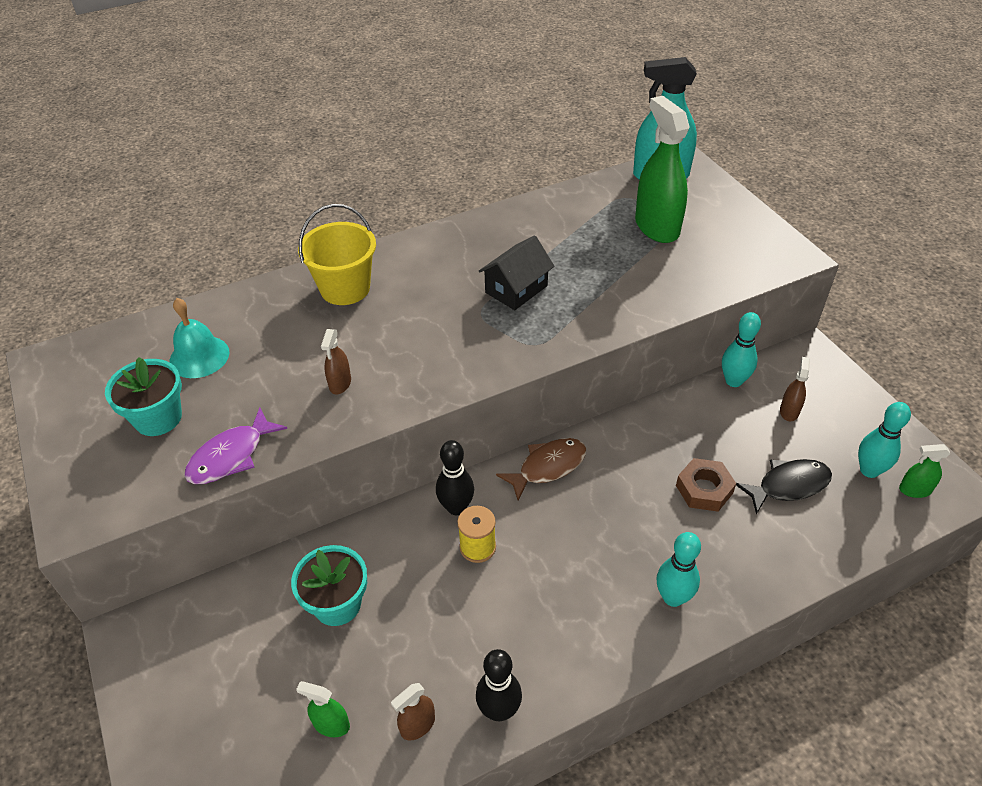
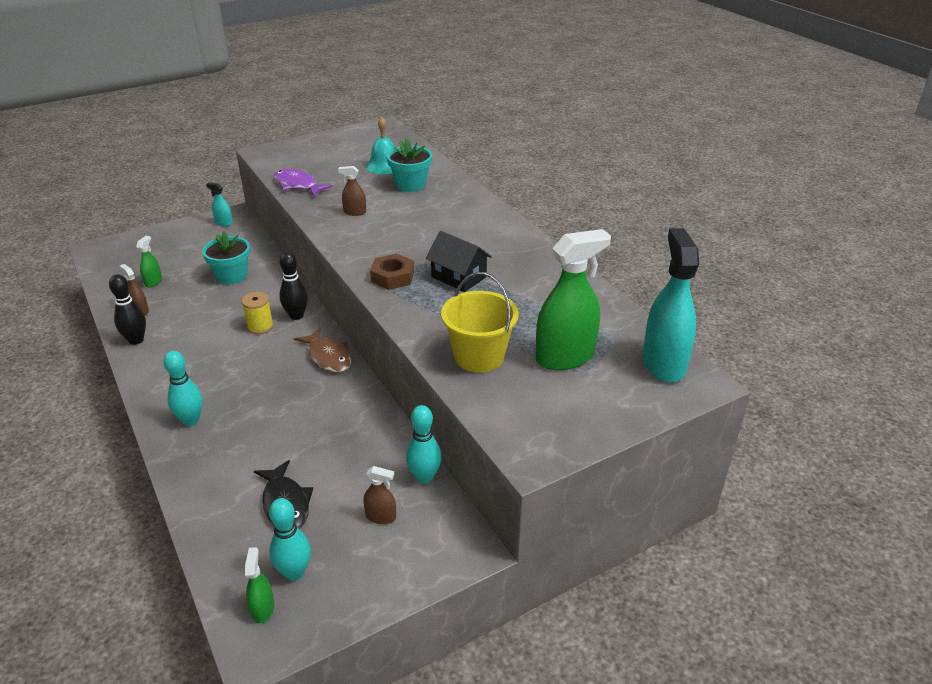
camera: 85 degrees right, 10 degrees down
turquoise flower pot [105,357,182,436] -> turquoise flower pot moved to [387,139,432,192]
yellow bucket [298,204,376,305] -> yellow bucket moved to [441,272,519,373]
brown nut [676,458,736,512] -> brown nut moved to [370,254,414,290]
none -> turquoise spray bottle [206,182,233,226]

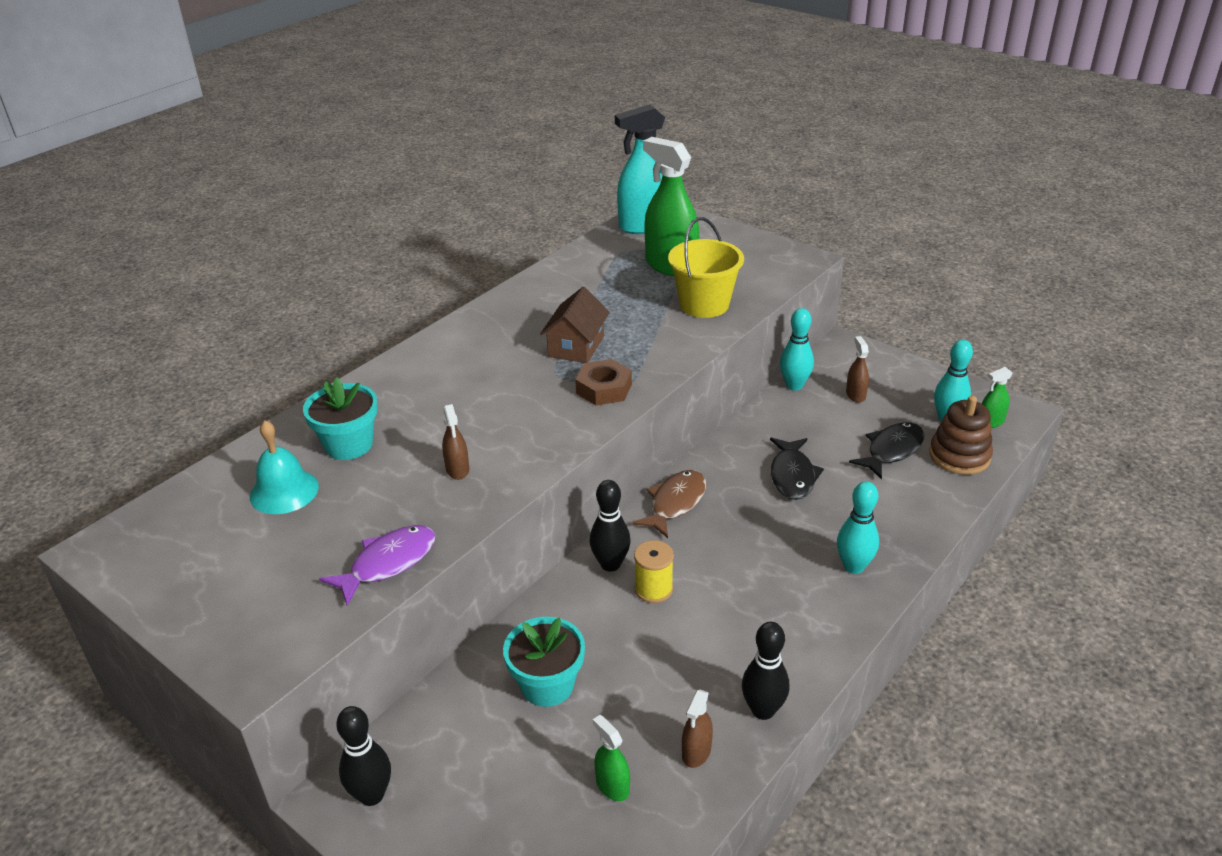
camera: 110 degrees left, 0 degrees up
green spray bottle [136,236,162,288] -> green spray bottle turned 60 degrees clockwise [593,715,630,801]
turquoise spray bottle [206,182,233,226] -> black bowling pin [336,706,391,806]
purple fish [273,169,332,197] -> purple fish turned 150 degrees counterclockwise [319,525,435,606]
black house [426,231,492,292] -> brown house [540,287,610,363]
none -> black fish [770,437,824,500]
none -> brown stacking toy [929,396,993,475]

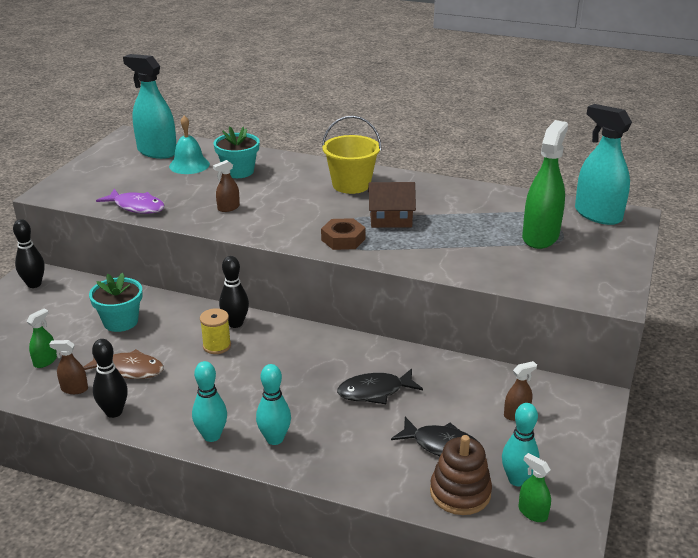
camera: 70 degrees right, 5 degrees down
brown fish [632,470,706,538] -> brown fish moved to [83,349,164,379]
yellow bucket [668,217,744,318] -> yellow bucket moved to [322,116,381,194]
turquoise bowling pin [780,308,814,390] -> turquoise bowling pin moved to [192,361,227,442]
none -> turquoise spray bottle [123,54,176,159]

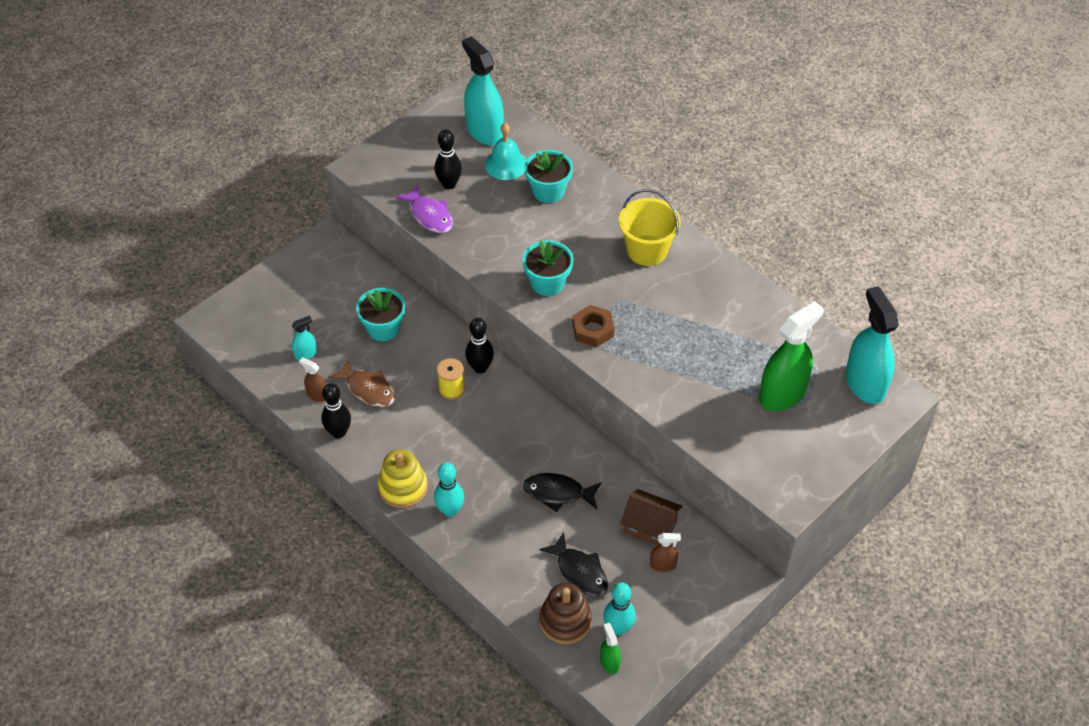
camera: 25 degrees right, 20 degrees up
black bowling pin [13,219,45,288] -> black bowling pin moved to [434,130,462,189]
green spray bottle [27,309,57,368] -> turquoise spray bottle [292,316,317,360]
turquoise bowling pin [192,361,227,442] -> yellow stacking toy [378,449,428,508]
brown spray bottle [213,160,240,212] -> none
brown house [368,182,416,228] -> brown house moved to [620,489,683,546]
none -> turquoise flower pot [522,240,574,296]

